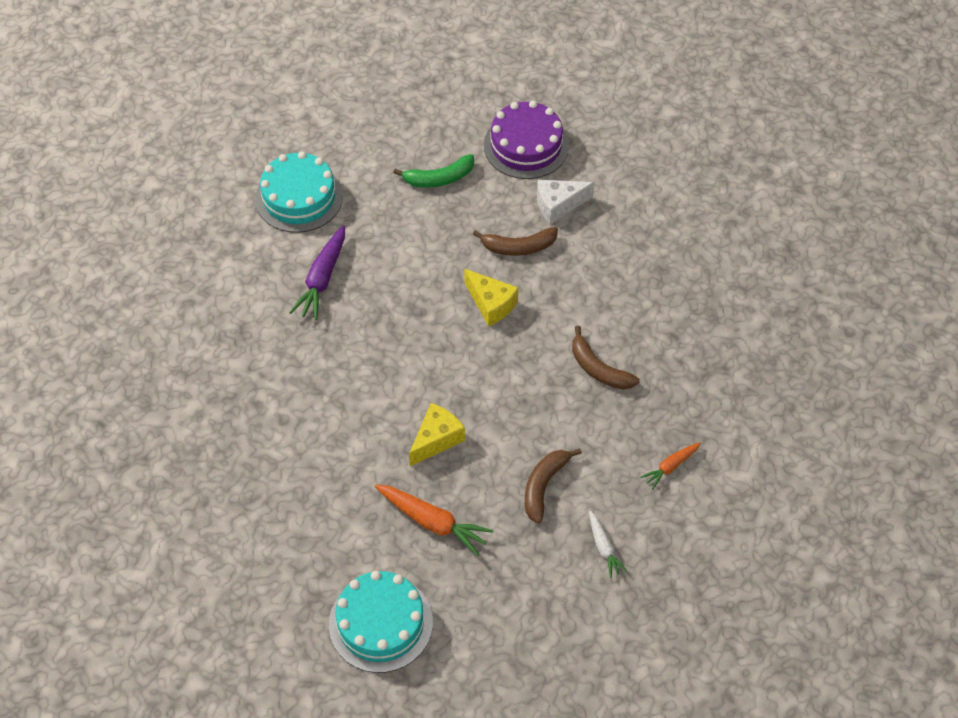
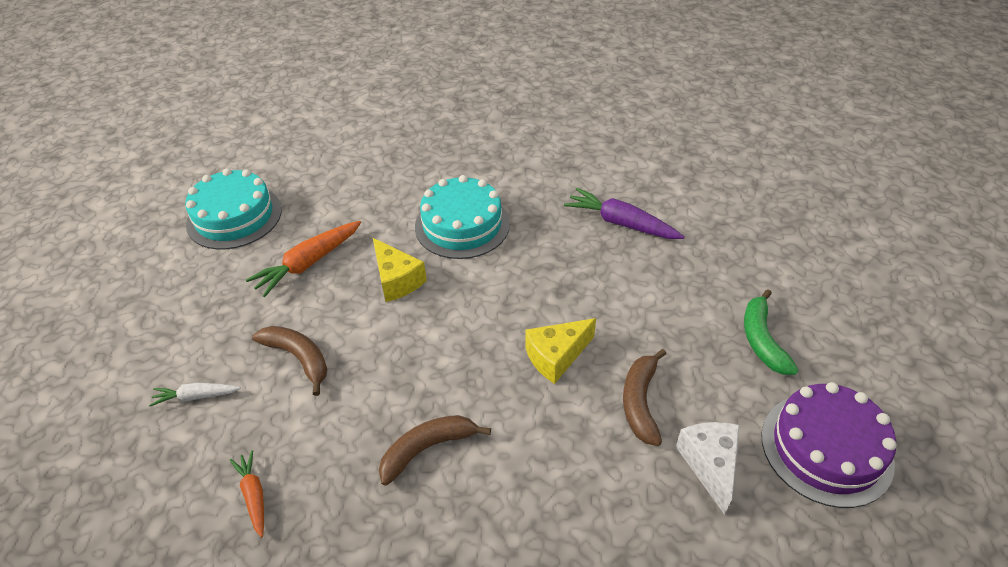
camera: 105 degrees right, 10 degrees down
turquoise cake [255,151,343,233] -> turquoise cake moved to [415,175,510,259]

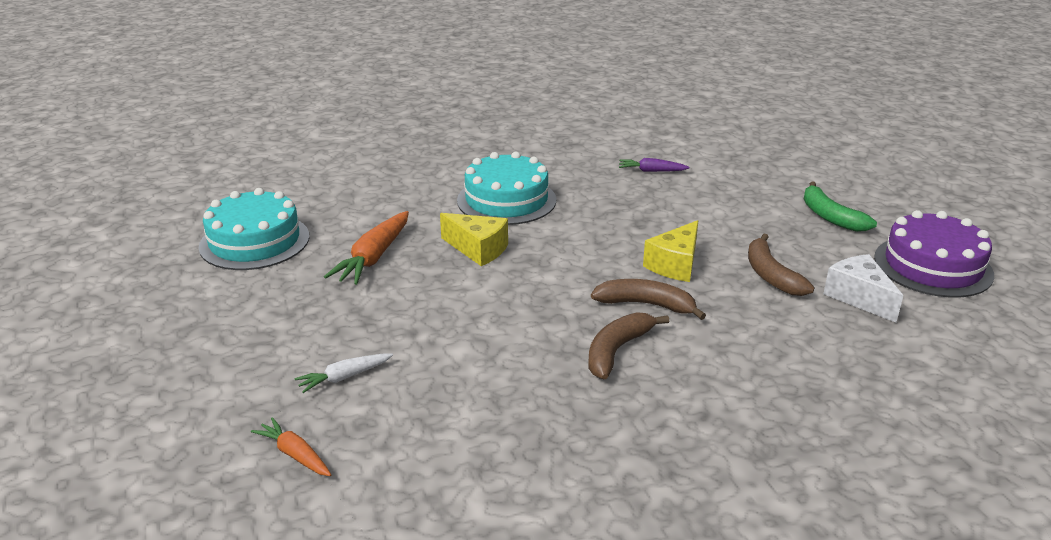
camera: 25 degrees left, 15 degrees down
orange carrot [230,450,264,538] -> orange carrot moved to [251,417,331,476]
brown banana [252,326,327,396] -> brown banana moved to [591,279,706,320]
purple carrot [564,188,685,239] -> purple carrot [619,158,690,172], size x0.58

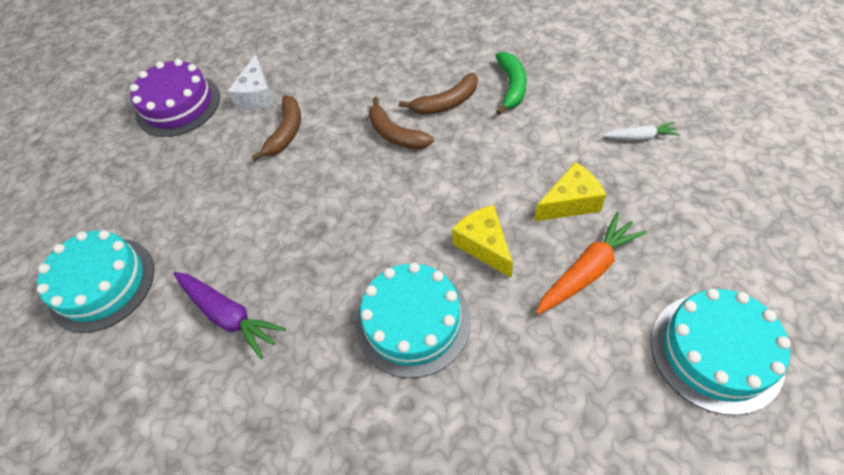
camera: 145 degrees left, 25 degrees up
orange carrot [251,417,331,476] -> none
purple carrot [619,158,690,172] -> purple carrot [173,272,286,359], size x1.73
yellow cheese [643,220,698,282] -> yellow cheese moved to [534,162,606,221]
green banana [804,182,877,232] -> green banana moved to [496,52,527,115]
none -> turquoise cake [37,230,154,333]

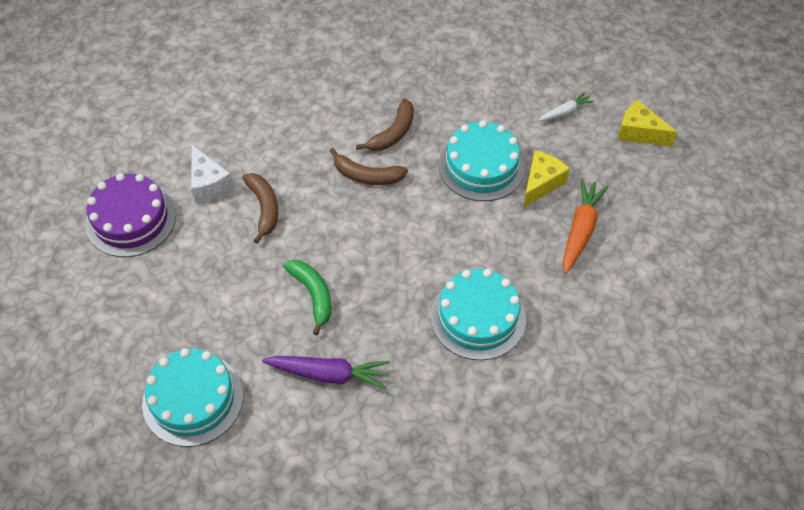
camera: 35 degrees left, 0 degrees up
yellow cheese [452,205,513,278] -> yellow cheese moved to [618,100,677,147]
green banana [496,52,527,115] -> green banana moved to [283,260,332,335]
turquoise cake [651,289,791,415] -> turquoise cake moved to [439,120,525,201]

